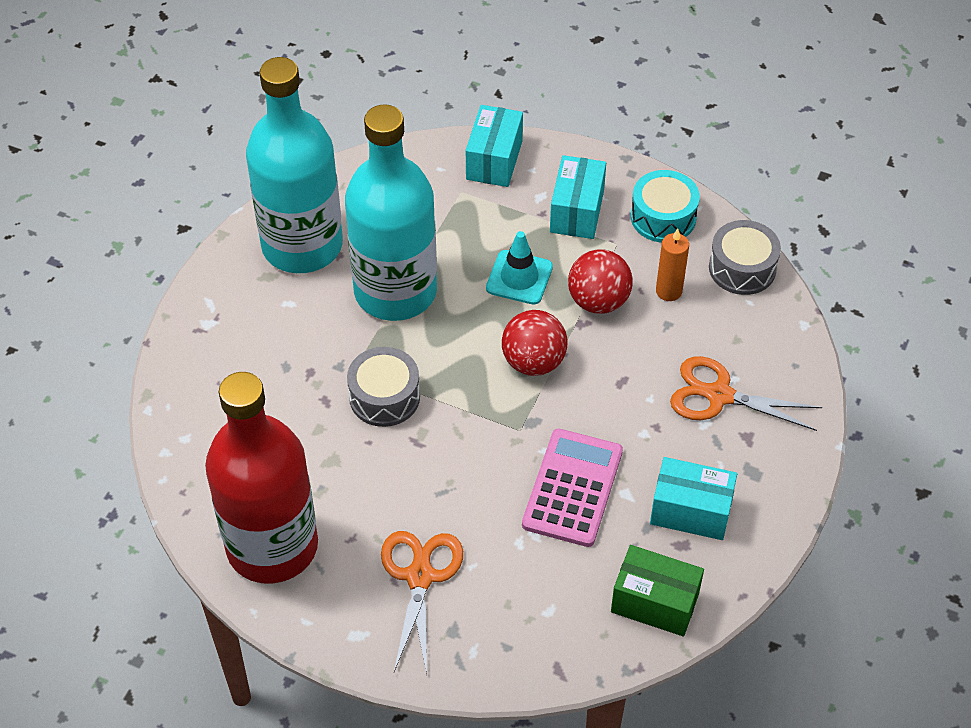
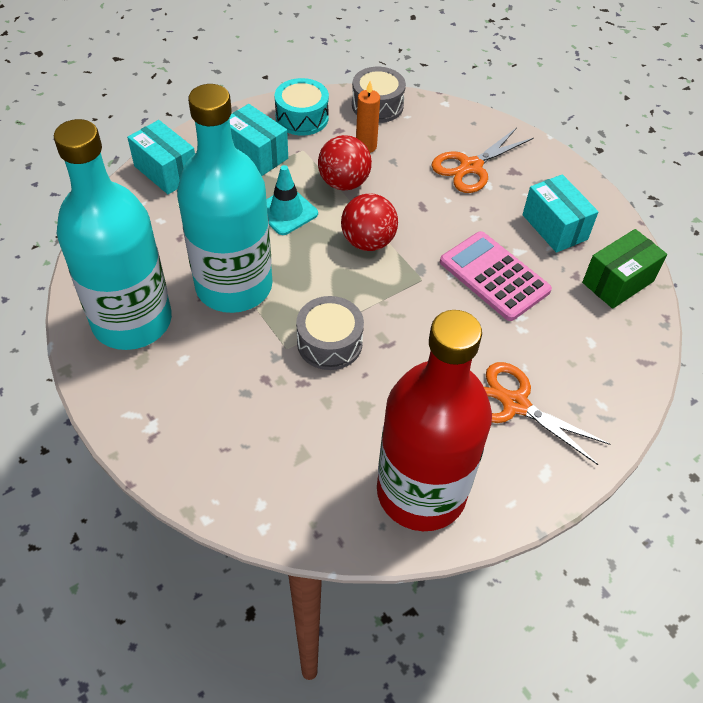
camera: 60 degrees left, 0 degrees up
turquoise box [650,457,737,540] -> turquoise box turned 75 degrees counterclockwise [522,174,598,253]

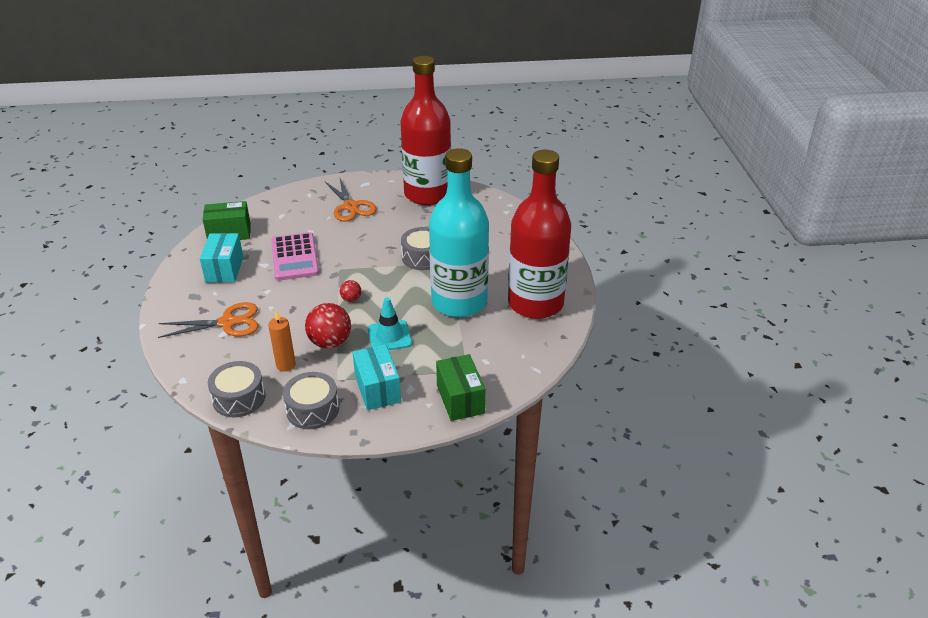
camera: 150 degrees left, 15 degrees down
turquoise bottle [54,119,172,350] -> red bottle [508,150,571,319]
turquoise box [127,120,195,194] -> green box [436,354,485,421]
turquoise drum [275,78,329,136] -> grey drum [283,372,339,429]
red ball [341,193,398,251] -> red ball [340,280,361,302], size x0.51

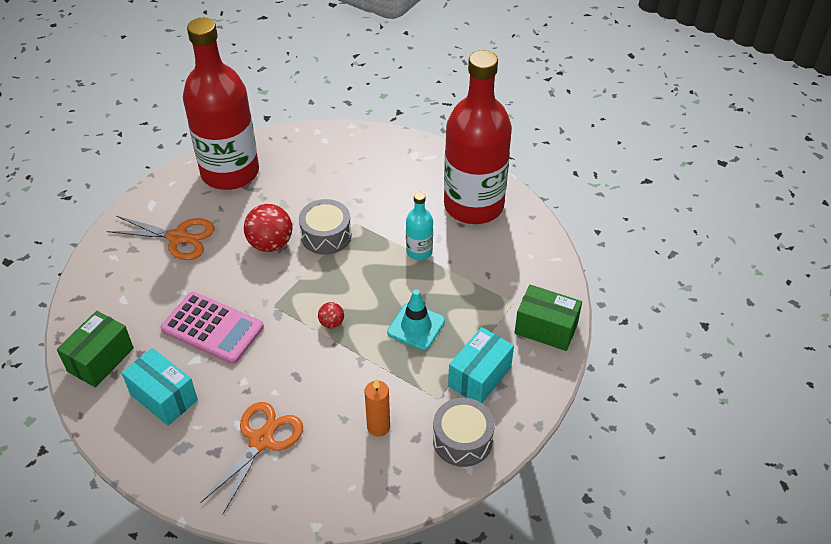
camera: 50 degrees left, 10 degrees up
grey drum [208,361,265,417] -> none
red ball [305,303,351,349] -> red ball moved to [244,204,293,252]
turquoise box [352,344,401,410] -> turquoise box turned 75 degrees counterclockwise [448,327,514,403]
turquoise bottle [429,148,489,317] -> turquoise bottle [406,192,433,260], size x0.42

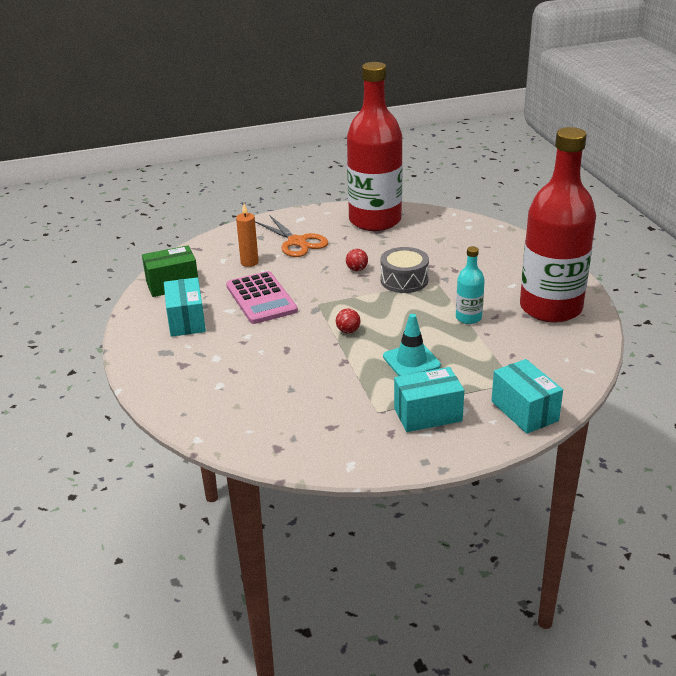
camera: 40 degrees right, 15 degrees down
orange scissors [200,402,303,515] -> none
red ball [244,204,293,252] -> red ball [346,249,368,271], size x0.51
orange candle [365,379,390,437] -> orange candle moved to [236,204,259,267]
grey drum [433,398,495,467] -> none
green box [515,285,582,351] -> turquoise box [491,359,563,434]

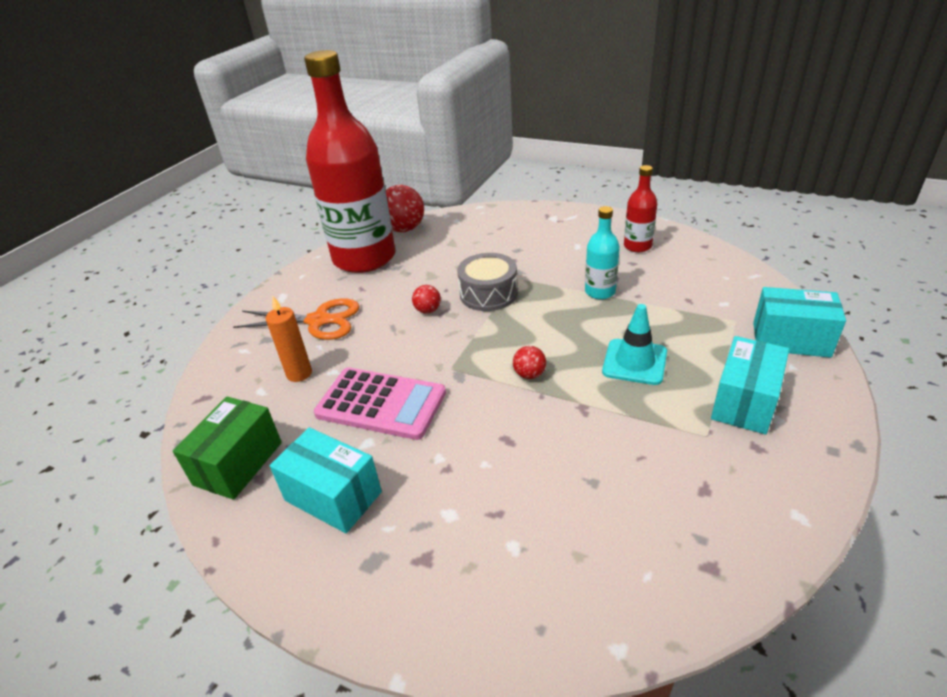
camera: 45 degrees left, 5 degrees up
red bottle [520,127,596,323] -> red bottle [624,165,657,252], size x0.42
none -> red ball [386,185,424,232]

